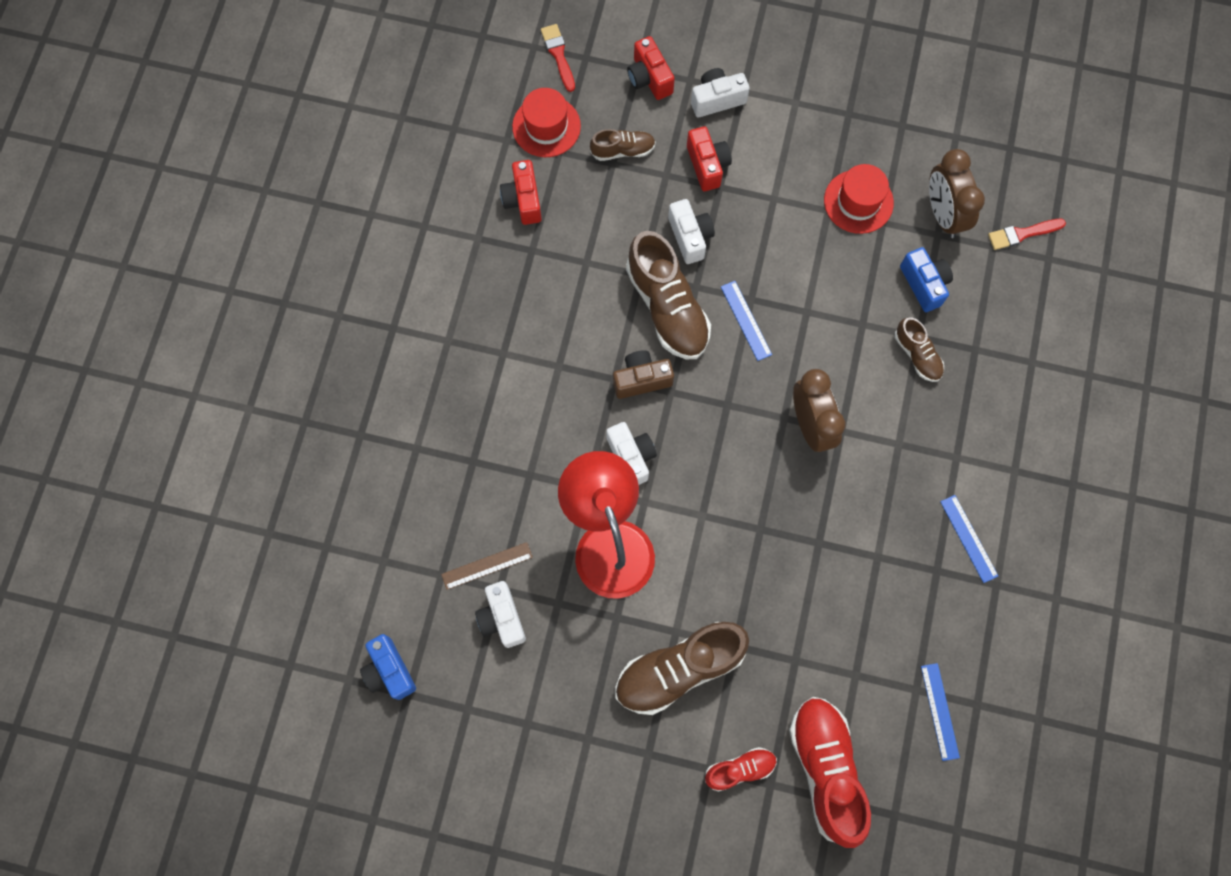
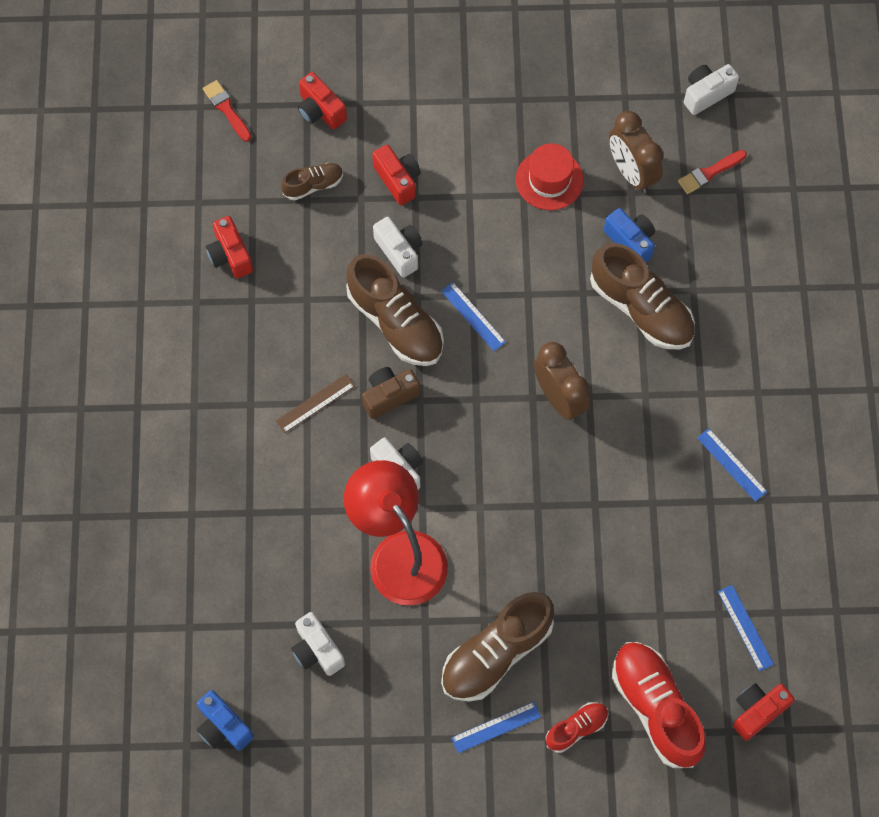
camera: 15 degrees left, 5 degrees down
brown ruler [441,542,533,590] -> brown ruler moved to [276,374,355,433]
red hat [512,88,581,157] -> none
white camera [691,68,750,117] -> white camera moved to [684,64,739,115]
brown shoe [895,317,944,382] -> brown shoe [590,243,695,349], size x1.92
none -> blue ruler [451,702,541,753]
none -> red camera [733,683,795,741]

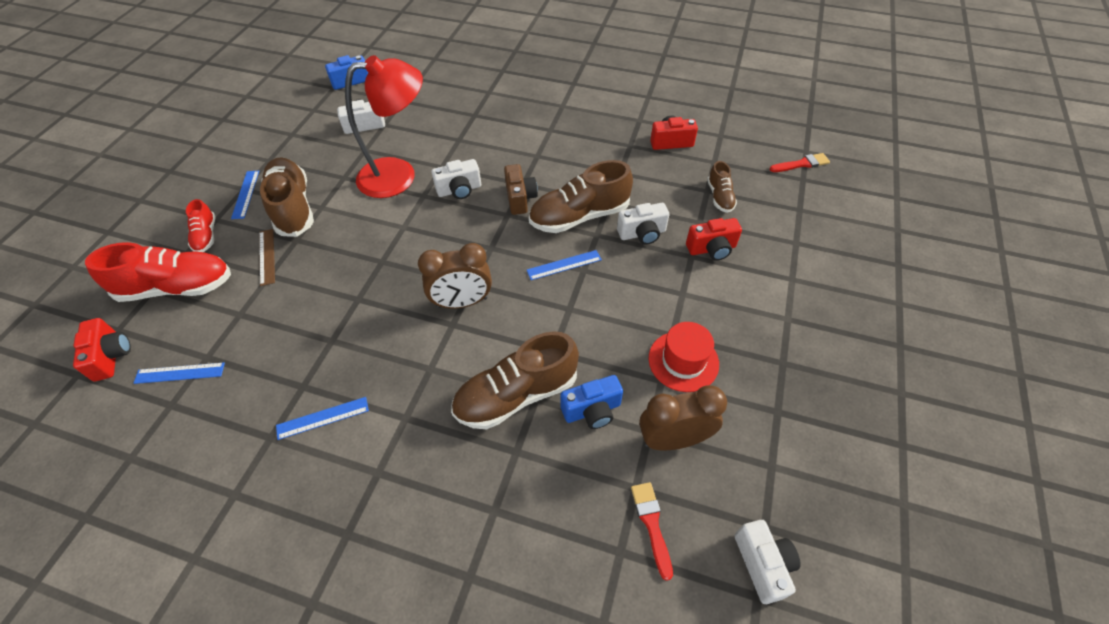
camera: 110 degrees right, 15 degrees down
brown ruler [276,374,355,433] -> brown ruler moved to [259,229,275,286]
red camera [297,72,347,130] -> none

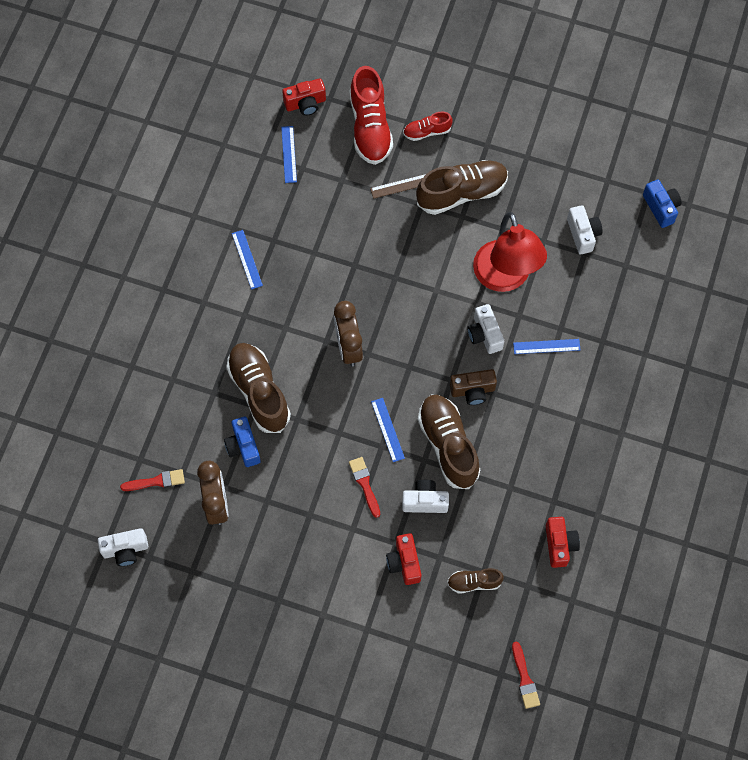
camera: 90 degrees right, 15 degrees up
blue ruler [231,171,259,219] -> blue ruler moved to [513,339,581,354]
white camera [617,203,670,245] -> white camera turned 105 degrees clockwise [402,480,449,513]
red hat [649,322,719,392] -> none
none -> red brush [349,457,380,518]

